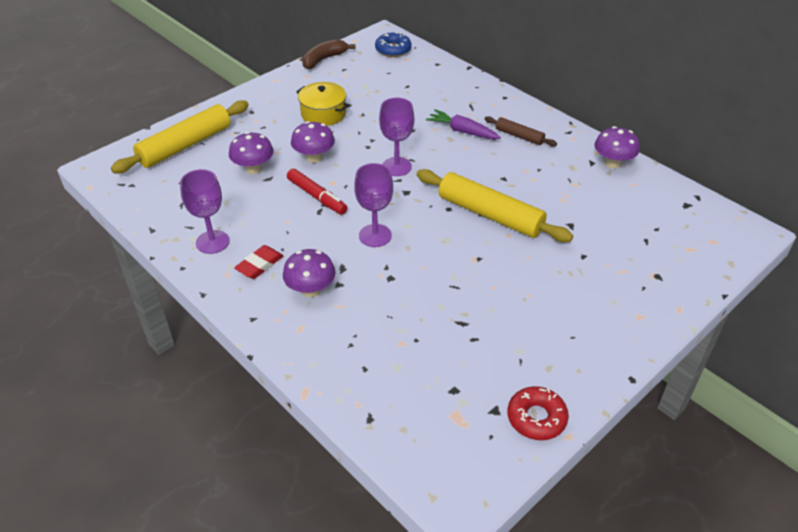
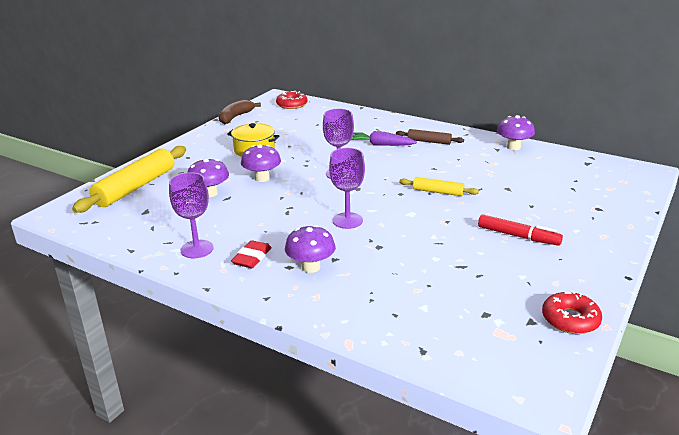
camera: 15 degrees left, 15 degrees down
red marker [287,169,348,214] -> red marker moved to [478,214,563,246]
blue donut [375,32,412,57] -> red donut [276,91,308,109]
yellow rolling pin [417,169,573,242] -> yellow rolling pin [399,177,479,196], size x0.51

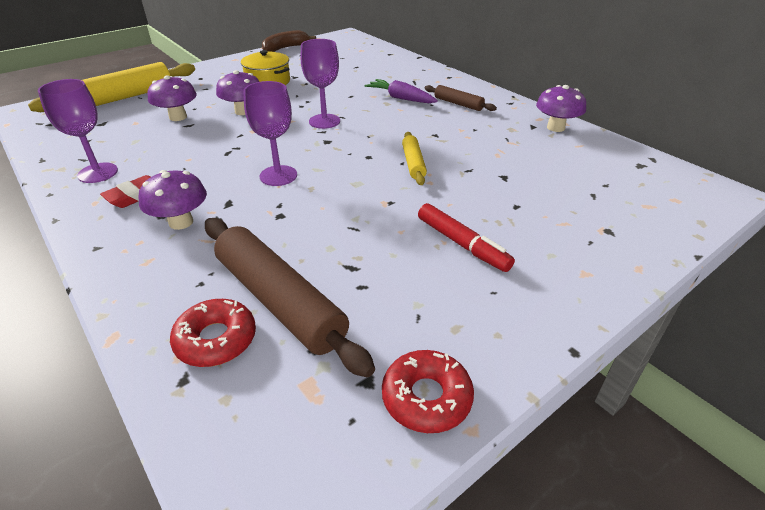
camera: 20 degrees right, 10 degrees up
red donut [276,91,308,109] -> red donut moved to [170,299,256,367]
yellow rolling pin [399,177,479,196] -> yellow rolling pin turned 45 degrees clockwise [402,132,427,185]
none -> brown rolling pin [205,218,375,377]

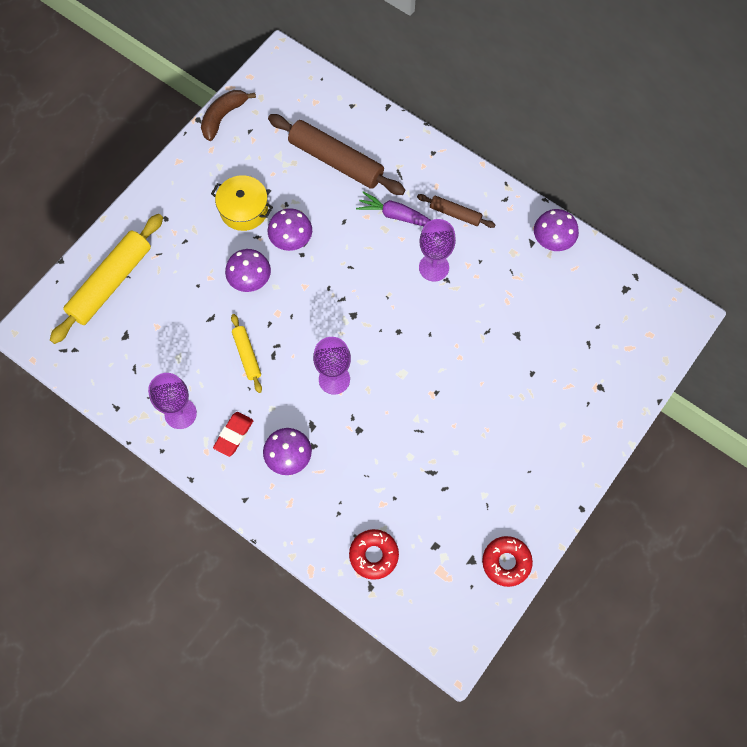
camera: 15 degrees left, 30 degrees up
purple mushroom [147,75,197,121] -> purple mushroom moved to [268,208,312,251]
brown rolling pin [205,218,375,377] -> brown rolling pin moved to [268,114,405,195]
purple goblet [300,39,340,129] -> purple goblet moved to [419,219,456,281]
yellow rolling pin [402,132,427,185] -> yellow rolling pin moved to [231,314,262,393]
red marker [418,203,515,272] -> none

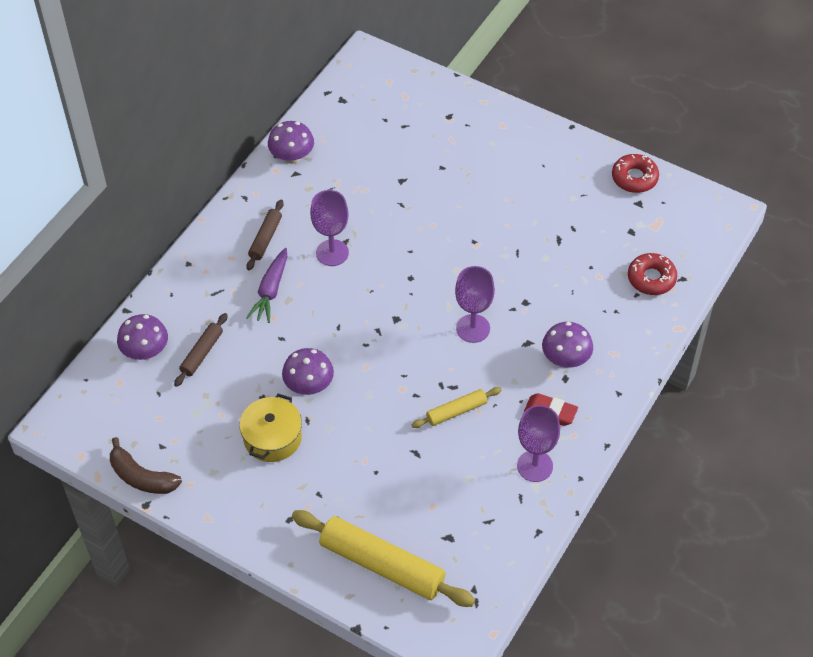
camera: 95 degrees left, 15 degrees down
purple mushroom [225,249,271,292] -> purple mushroom moved to [117,314,168,360]
brown rolling pin [268,114,405,195] -> brown rolling pin [174,313,228,387], size x0.51

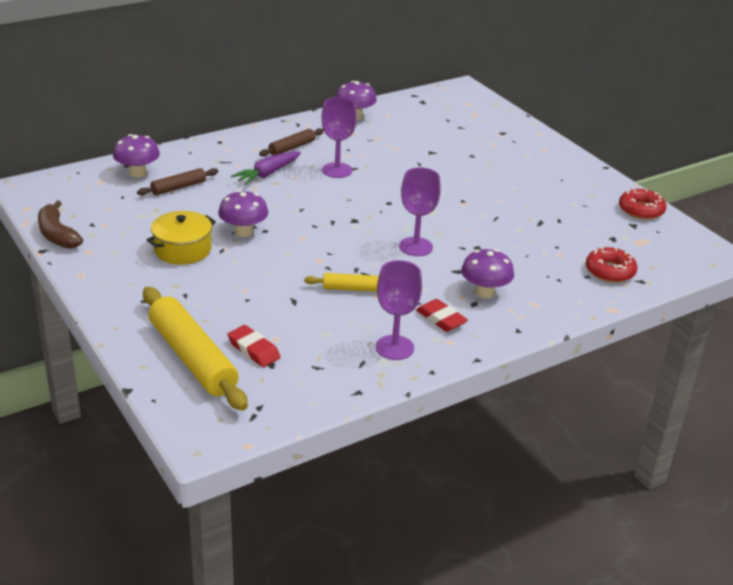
camera: 25 degrees right, 20 degrees down
none -> red eraser [227,325,281,367]

